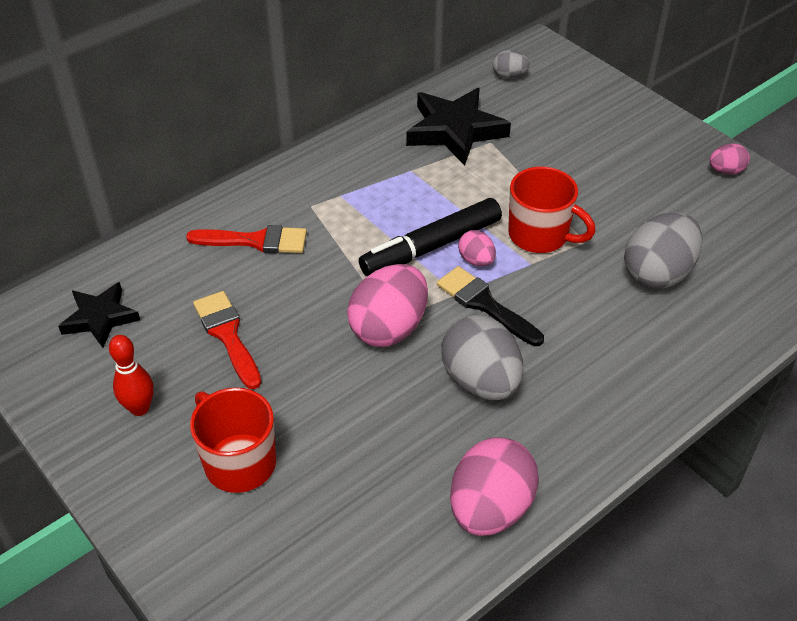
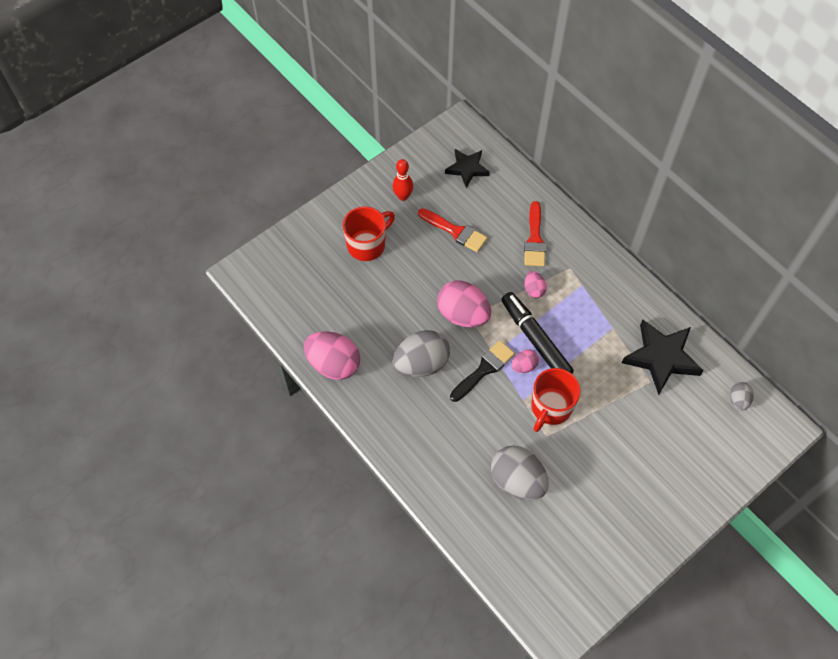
camera: 90 degrees right, 15 degrees up
red brush [193,291,261,389] -> red brush turned 60 degrees clockwise [418,208,488,252]
pink egg [710,144,750,174] -> pink egg moved to [525,271,547,298]

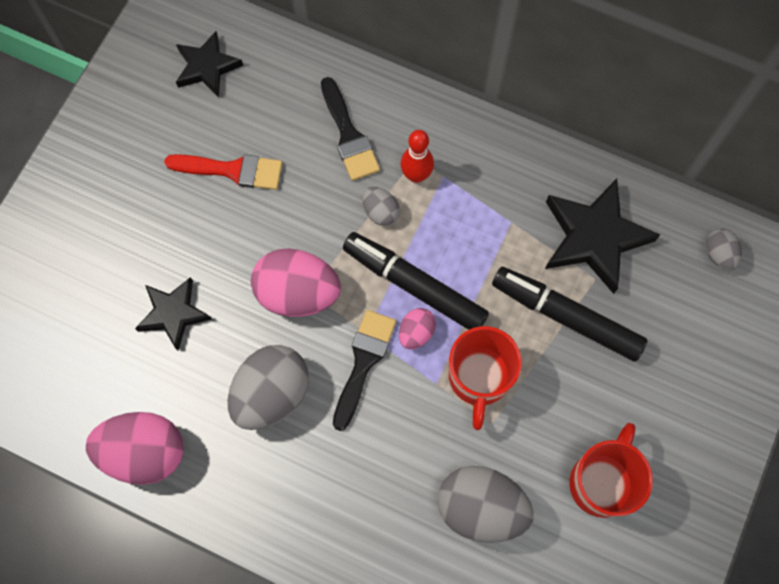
camera: 25 degrees left, 10 degrees up
red mug [343,206,395,261] -> red mug moved to [569,423,653,518]
red bowling pin [393,159,413,201] -> red bowling pin moved to [401,130,434,183]
red brush [524,201,546,267] -> black brush [321,77,380,181]
pink egg [525,271,547,298] -> grey egg [362,187,400,226]
none -> black star [135,277,212,351]
none -> black marker [492,267,648,361]

